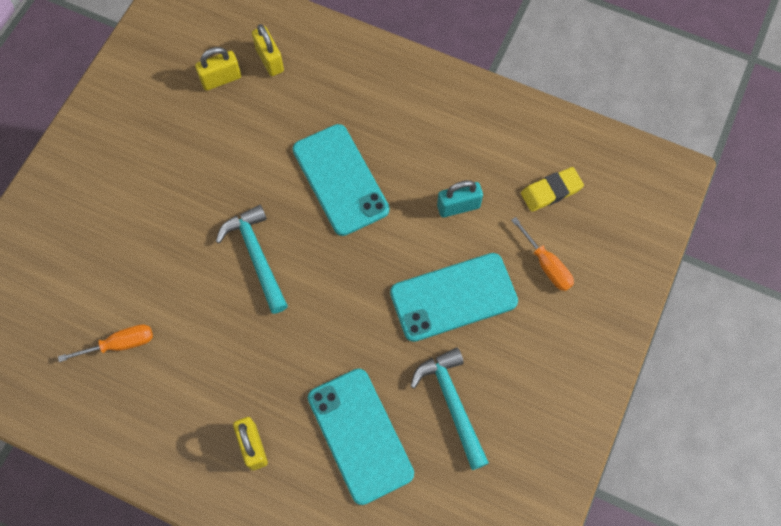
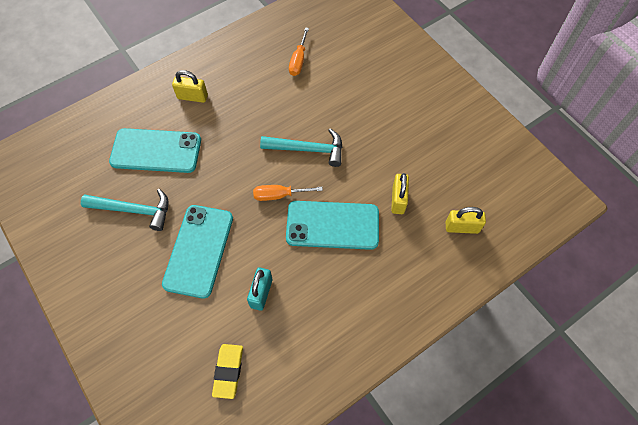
camera: 120 degrees right, 5 degrees down
yellow padlock [195,47,241,91] -> yellow padlock moved to [391,173,409,214]
orange screwdriver [511,217,574,291] -> orange screwdriver moved to [253,185,323,201]

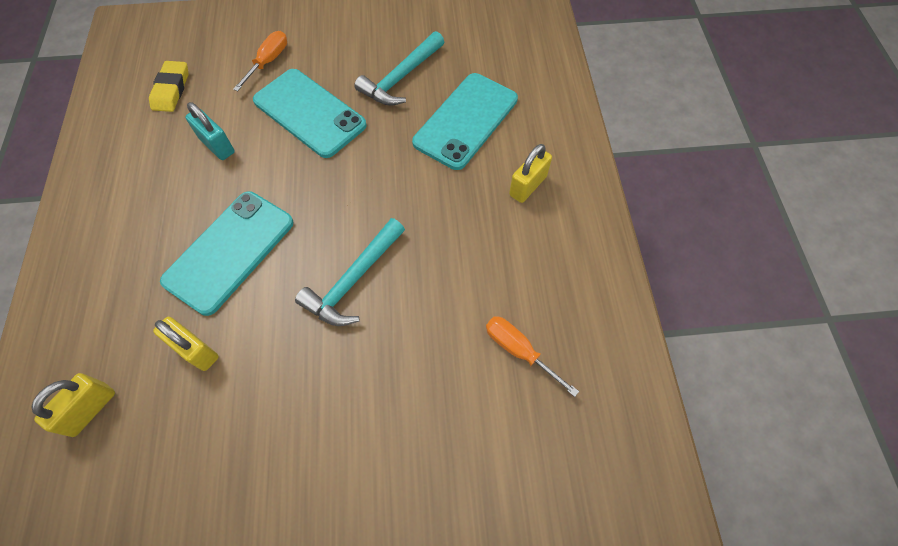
camera: 120 degrees right, 0 degrees up
yellow eraser [212,344,243,399] -> yellow eraser turned 60 degrees clockwise [149,61,188,112]
orange screwdriver [253,185,323,201] -> orange screwdriver moved to [233,31,287,91]

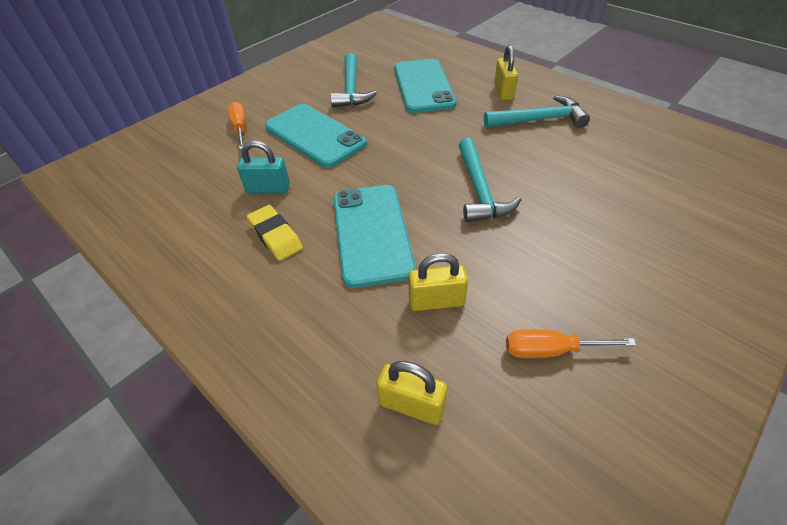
camera: 40 degrees left, 15 degrees down
yellow padlock [31,373,115,437] -> yellow padlock turned 60 degrees counterclockwise [376,361,447,425]
yellow eraser [149,61,188,112] -> yellow eraser moved to [247,205,303,261]
turquoise phone [253,69,367,158] -> turquoise phone turned 45 degrees clockwise [265,104,367,168]
orange screwdriver [486,316,579,397] -> orange screwdriver moved to [506,329,637,358]
none -> turquoise hammer [484,95,590,128]

